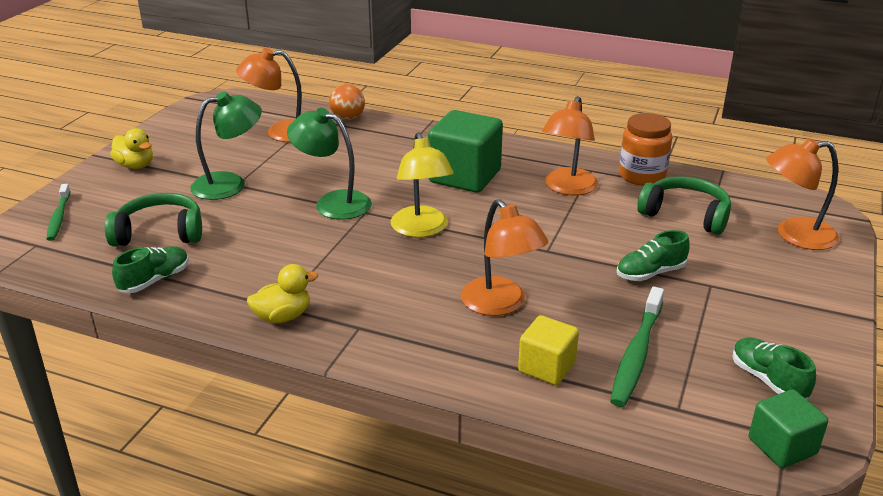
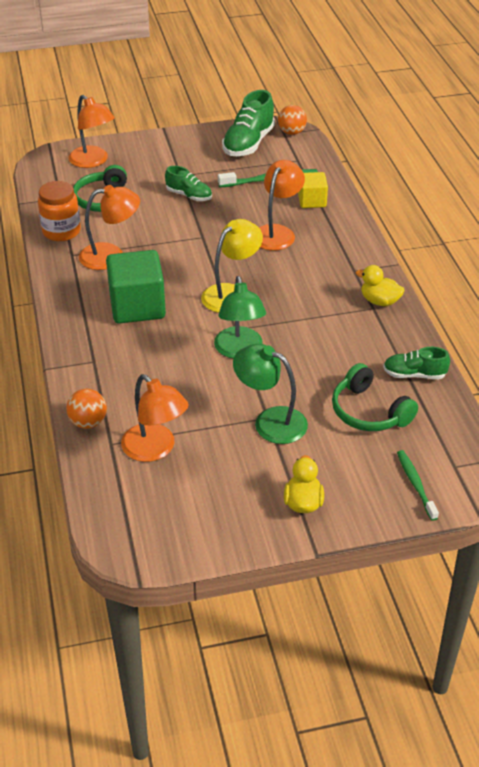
camera: 125 degrees left, 10 degrees up
green toothbrush [47,184,71,241] -> green toothbrush turned 60 degrees counterclockwise [397,450,439,521]
green shoe [732,337,816,399] -> green shoe [222,90,275,156], size x1.69
green cube [749,389,828,468] -> orange ball [278,105,307,135]

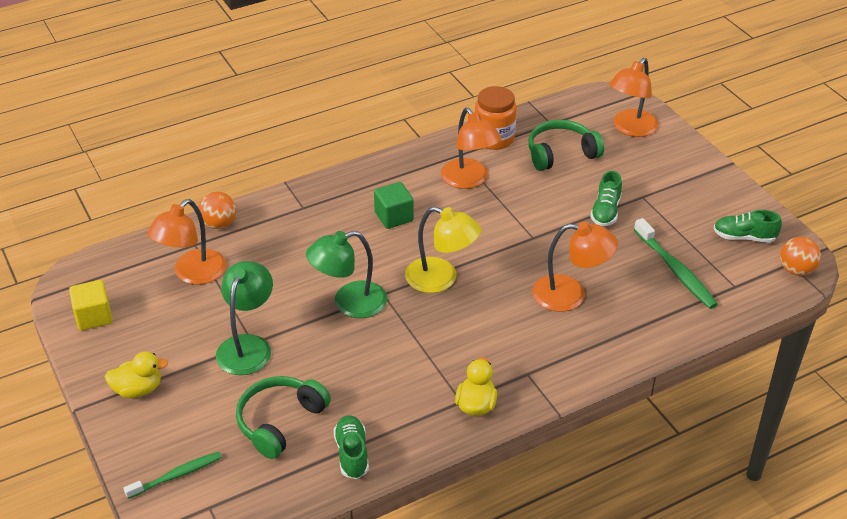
camera: 75 degrees right, 0 degrees up
green cube [106,250,166,324] -> green cube [374,182,414,229], size x0.58
green shoe [222,90,275,156] -> green shoe [714,210,782,243], size x0.59
yellow cube [298,172,328,208] -> yellow cube moved to [69,280,112,331]

